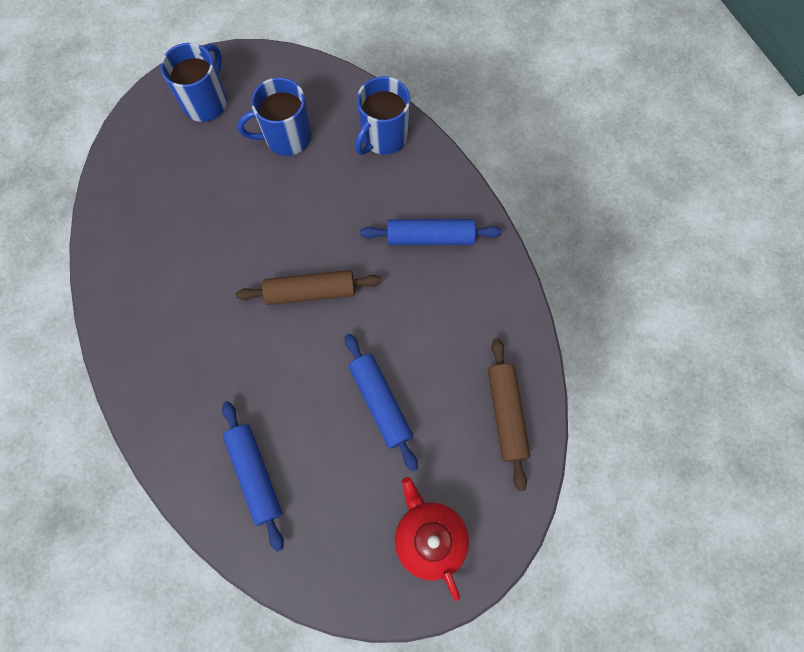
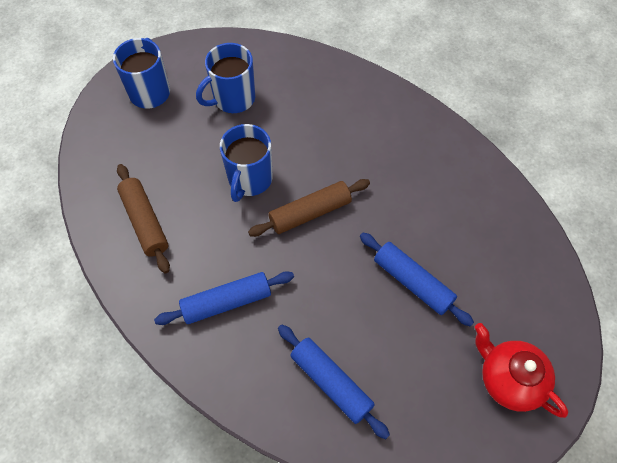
camera: 20 degrees left, 10 degrees down
blue mug [355,76,410,155] -> blue mug moved to [220,124,273,202]
blue rolling pin [360,219,502,245] -> blue rolling pin moved to [154,271,294,325]
brown rolling pin [488,338,531,491] -> brown rolling pin moved to [117,164,170,273]

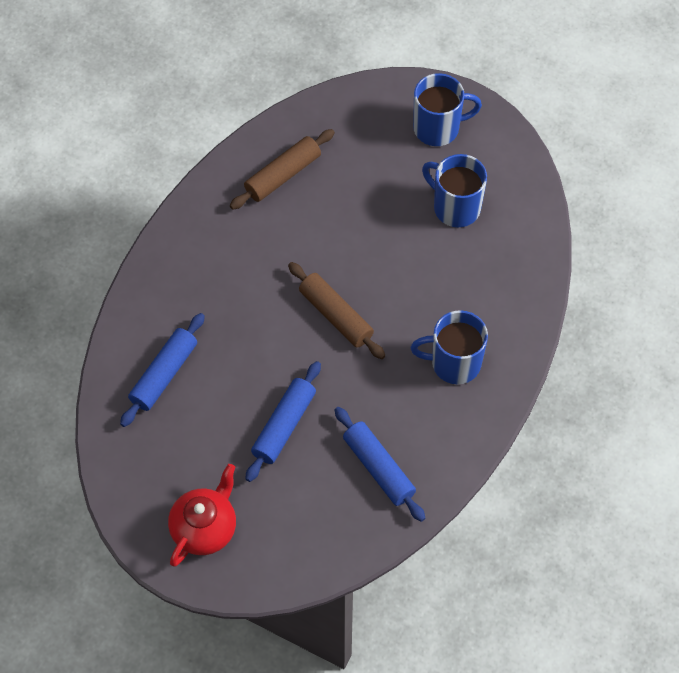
camera: 75 degrees right, 0 degrees up
blue rolling pin [154,271,294,325] -> blue rolling pin moved to [335,407,425,522]
blue mug [220,124,273,202] -> blue mug moved to [411,310,488,384]

